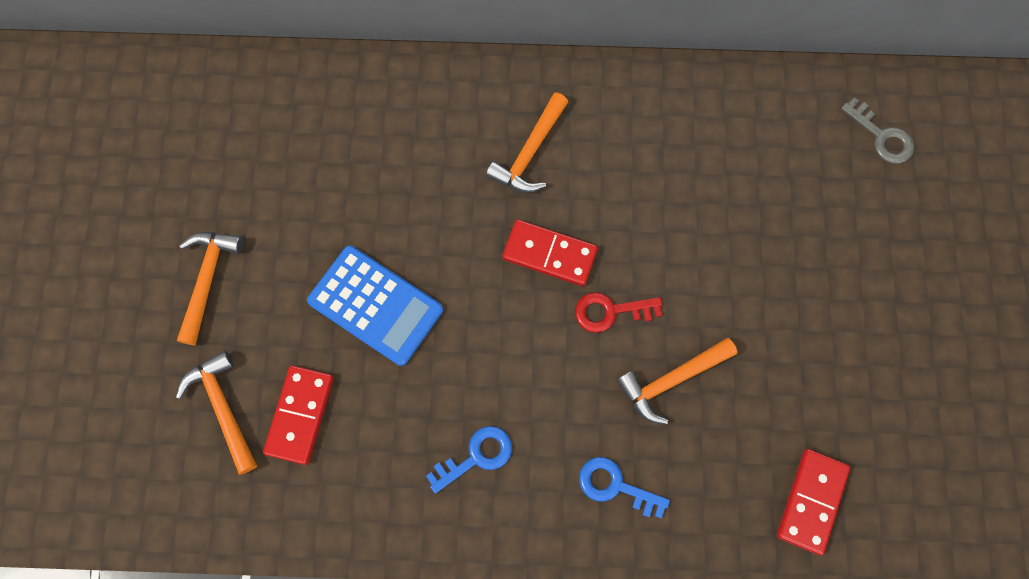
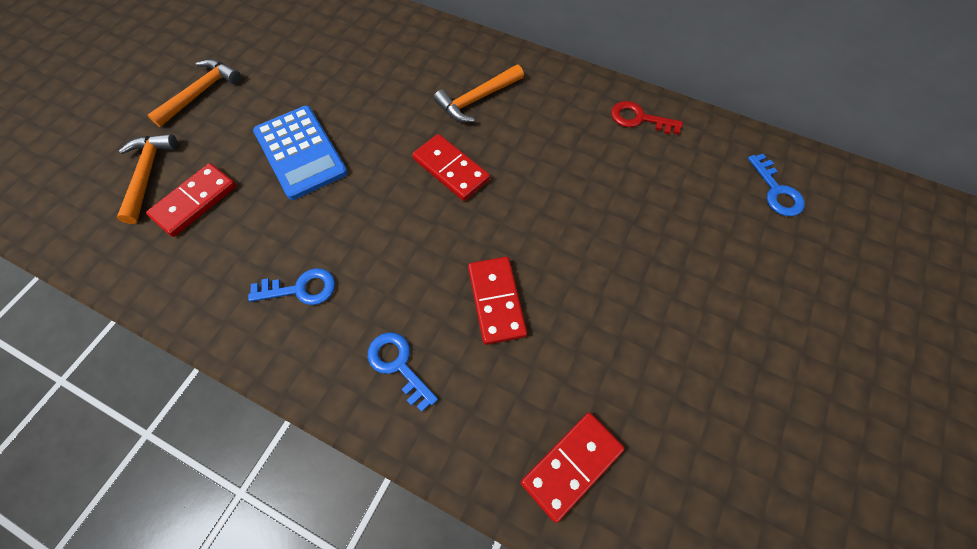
camera: 25 degrees right, 10 degrees down
red key [575,292,663,333] -> red key moved to [611,101,683,134]
orange hammer [617,338,738,425] -> red domino [468,257,527,345]
grey key [841,97,914,164] -> blue key [748,154,805,216]

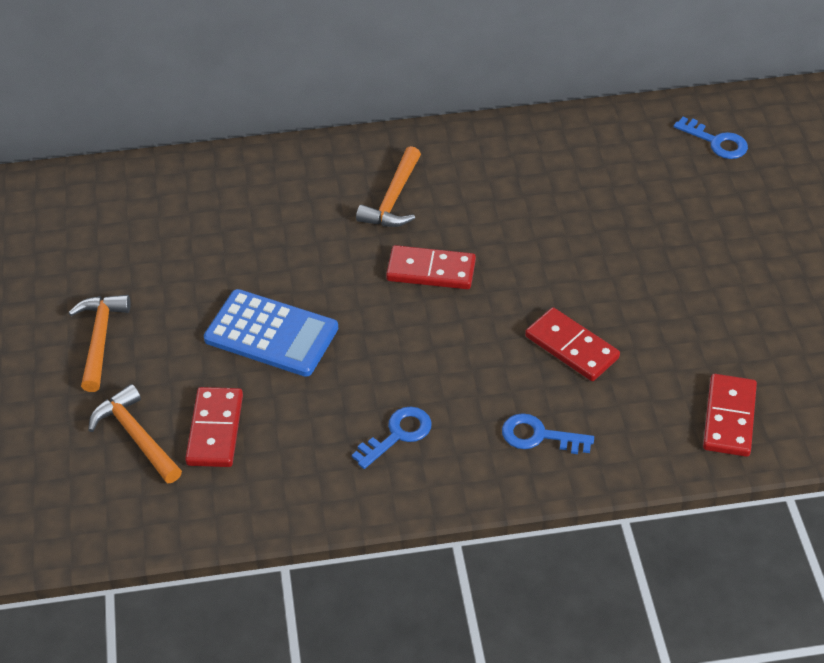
camera: 35 degrees left, 15 degrees down
red key [611,101,683,134] -> none

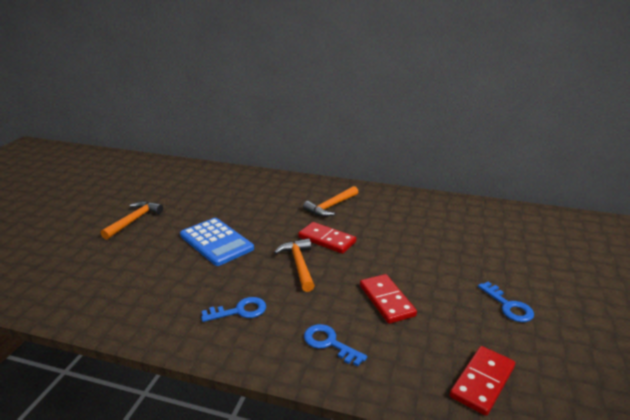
camera: 25 degrees right, 20 degrees down
orange hammer [88,384,182,483] -> orange hammer moved to [274,238,315,292]
red domino [185,387,243,467] -> none
blue key [674,117,748,159] -> blue key moved to [478,282,534,322]

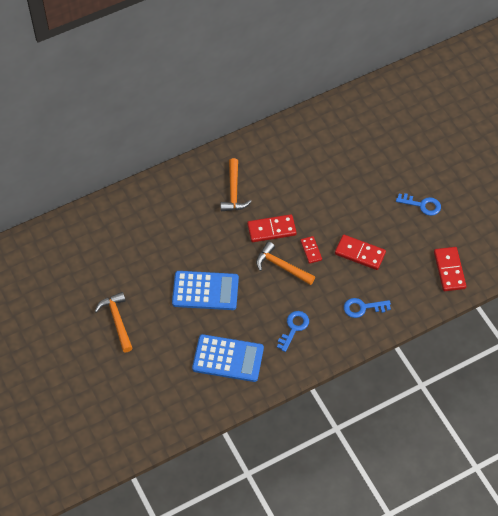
camera: 45 degrees left, 30 degrees up
none -> blue calculator [192,334,264,382]
none -> red domino [300,236,322,264]

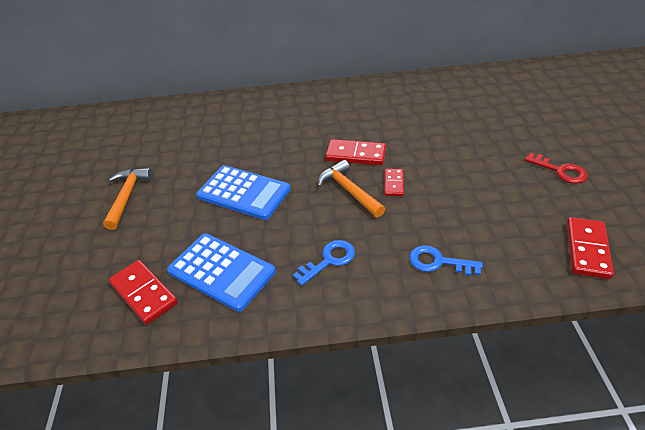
camera: 25 degrees right, 15 degrees down
orange hammer [221,158,252,211] -> none
red domino [335,235,386,270] -> red domino moved to [109,260,178,325]
blue key [396,193,441,216] -> red key [524,153,588,184]

